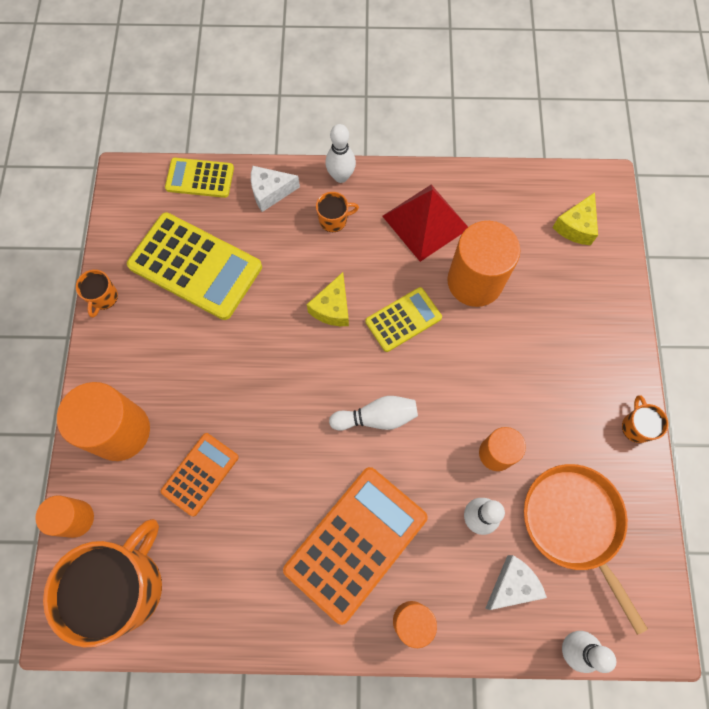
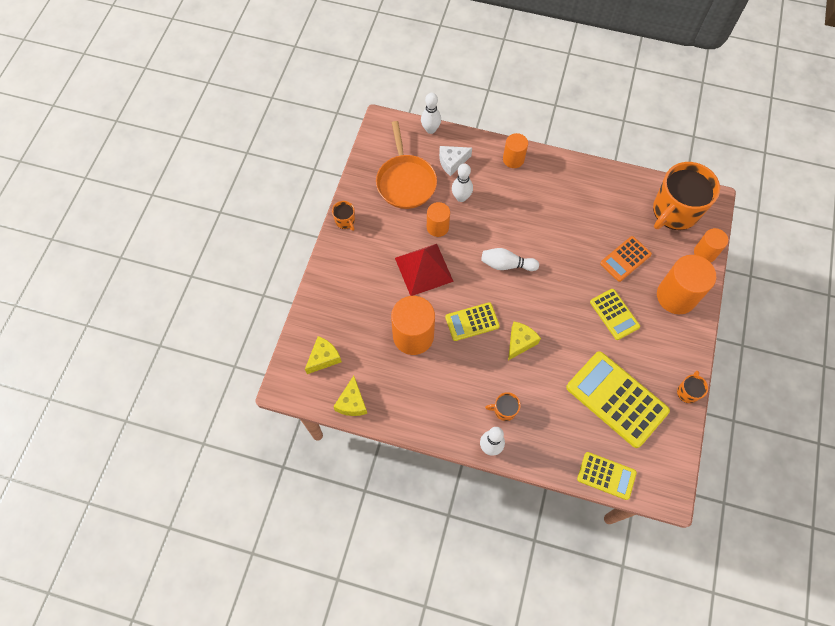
camera: 165 degrees left, 5 degrees down
white cheese [251,166,300,212] -> none
orange calculator [283,467,428,625] -> none
red pyramid [382,185,468,262] -> red pyramid moved to [395,244,454,296]
orange mug [622,395,669,443] -> orange mug turned 45 degrees counterclockwise [332,201,355,231]
none -> yellow cheese [333,376,367,416]
none -> yellow calculator [590,289,640,340]

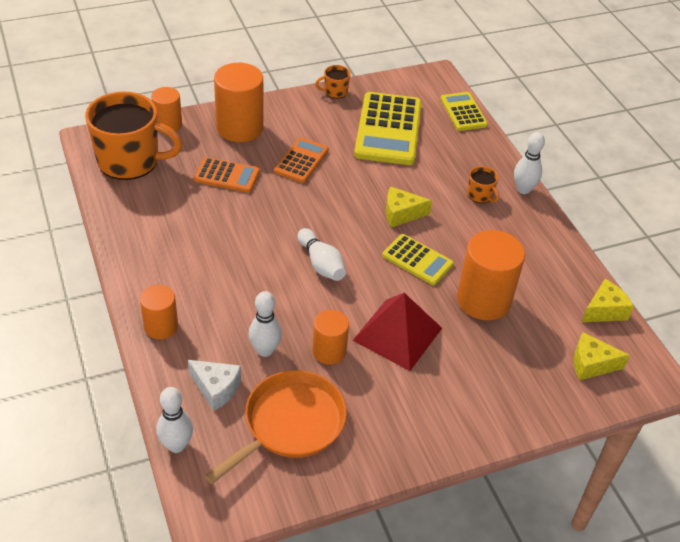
camera: 130 degrees left, 20 degrees down
orange mug [332,201,355,231] -> none
yellow calculator [590,289,640,340] -> orange calculator [274,137,329,183]

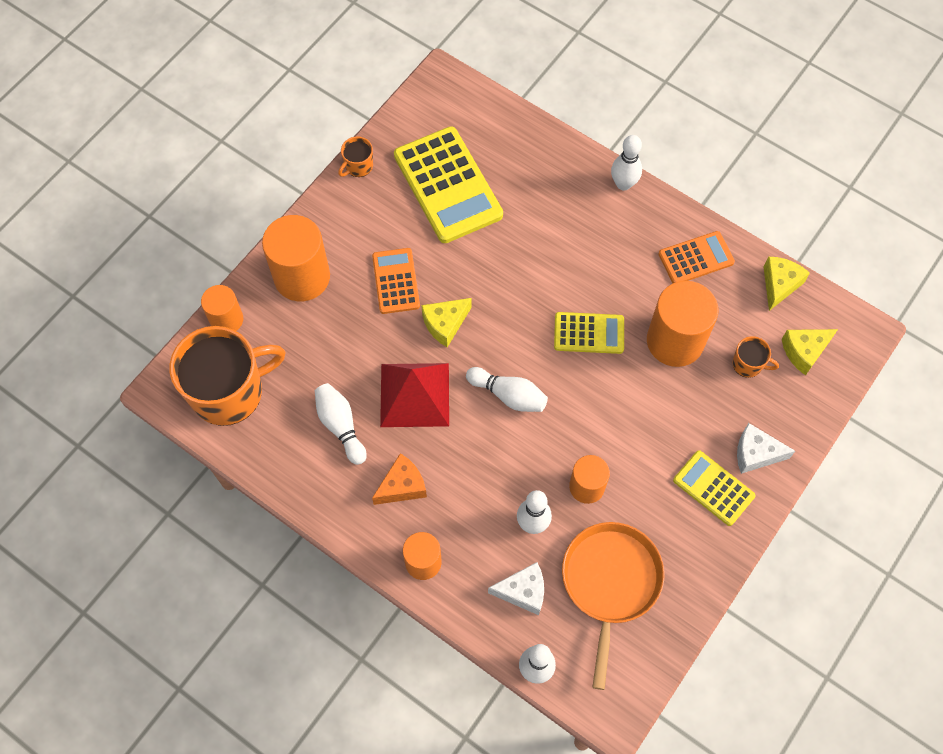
camera: 30 degrees left, 20 degrees up
orange calculator [194,157,260,193] -> orange calculator moved to [658,231,735,283]
red pyramid [352,293,442,371] -> red pyramid moved to [380,363,449,427]
yellow cheese [386,186,432,228] -> yellow cheese moved to [421,298,472,347]
yellow calculator [440,92,488,131] -> yellow calculator moved to [673,450,756,526]
orange mug [467,166,499,203] -> orange mug moved to [733,336,779,378]
none -> white bowling pin [315,383,367,465]
none -> orange cheese [372,453,427,505]
none -> white cheese [737,423,795,474]

